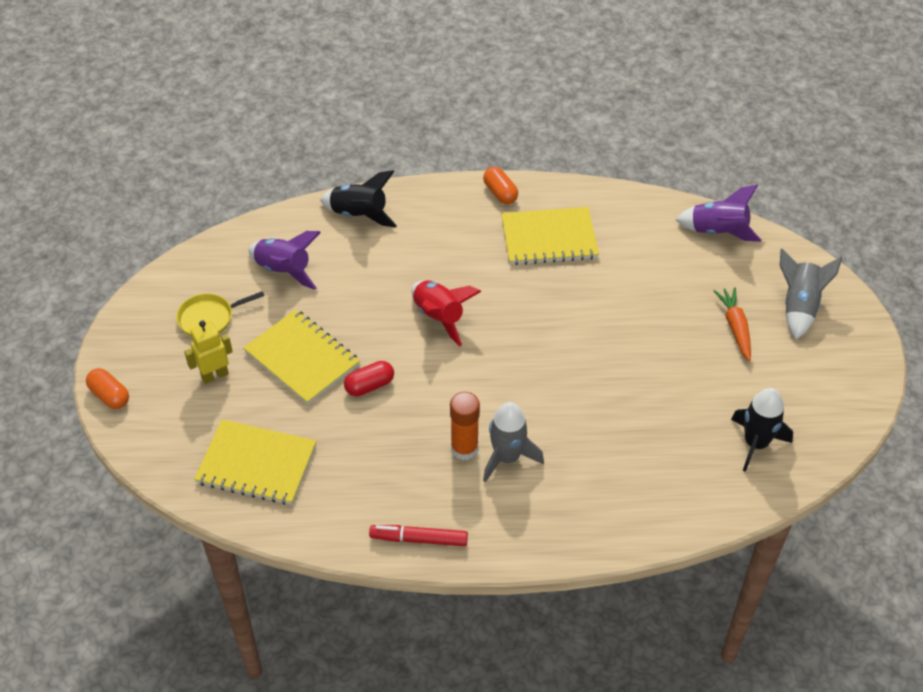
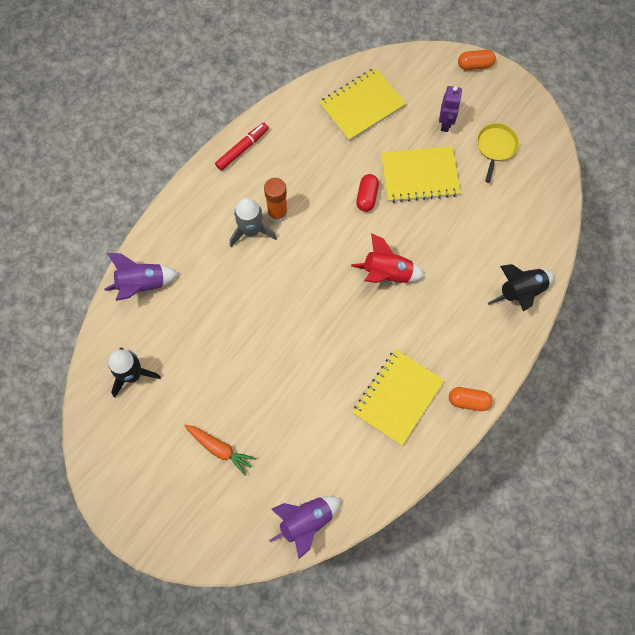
camera: 130 degrees right, 20 degrees up
yellow robot [184,321,233,384] -> purple robot [439,86,462,132]
purple rocket [249,231,321,290] -> purple rocket moved to [104,253,178,301]
grey rocket [780,249,842,339] -> none

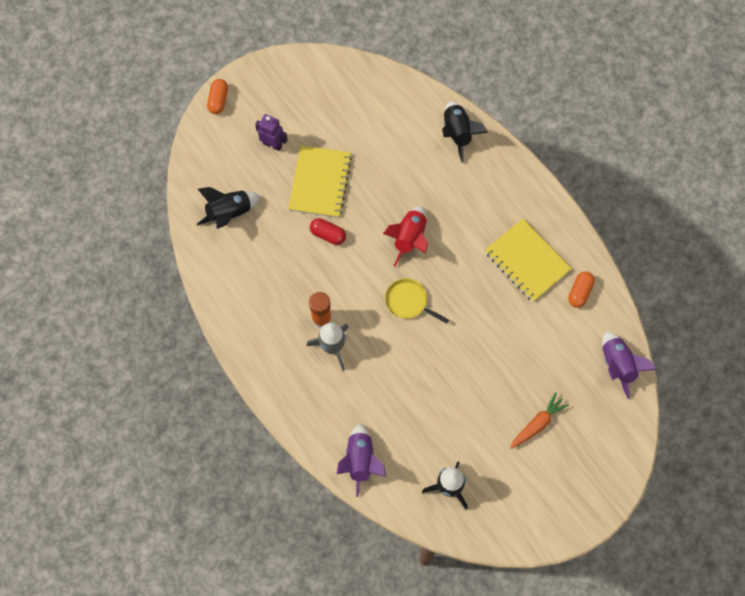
camera: 75 degrees left, 0 degrees up
red marker [215,123,269,170] -> none
yellow notebook [319,68,406,141] -> black rocket [197,187,260,229]
orange capsule [449,387,492,411] -> orange capsule moved to [568,271,595,308]
yellow pan [477,123,519,183] -> yellow pan moved to [385,278,449,324]

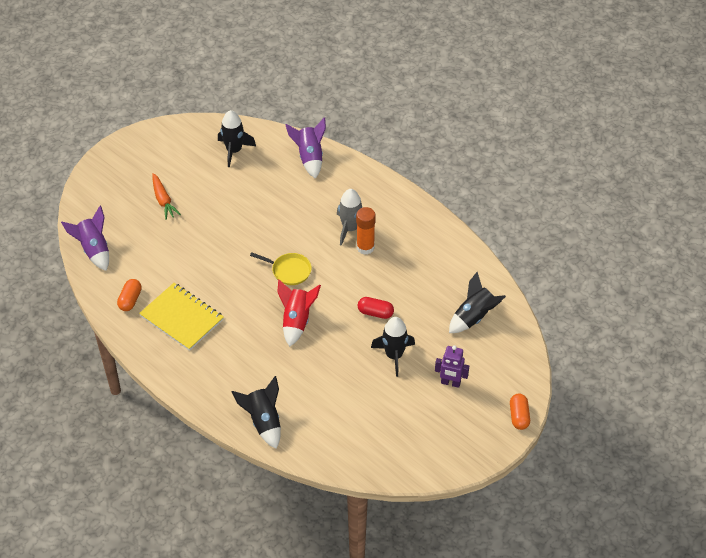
camera: 170 degrees right, 20 degrees down
yellow notebook [288,145,352,218] -> black rocket [371,317,415,377]
orange carrot [510,392,569,449] -> orange carrot turned 60 degrees counterclockwise [152,173,181,220]

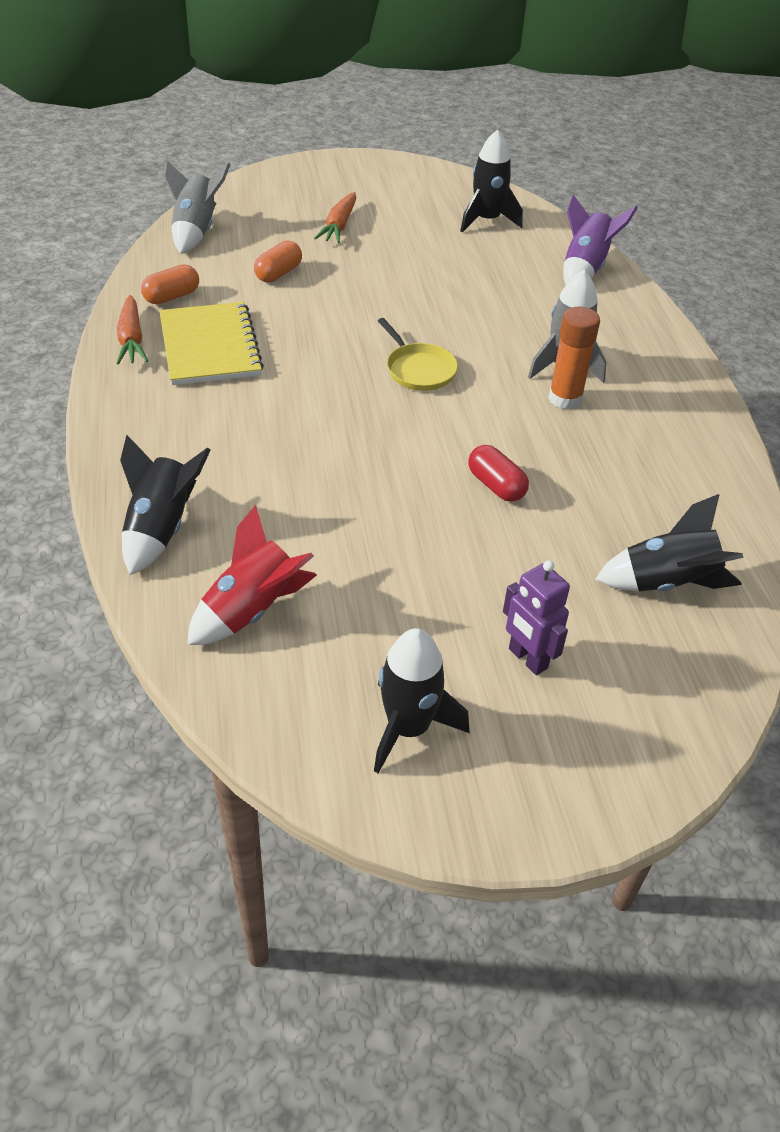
camera: 35 degrees right, 5 degrees down
purple rocket [61,206,109,271] -> grey rocket [165,161,230,254]
red rocket [277,280,321,347] -> red rocket moved to [187,505,317,645]
black rocket [371,317,415,377] -> black rocket moved to [374,628,469,773]
orange capsule [510,394,530,430] -> orange capsule moved to [254,241,302,283]
none -> orange carrot [116,295,148,365]

